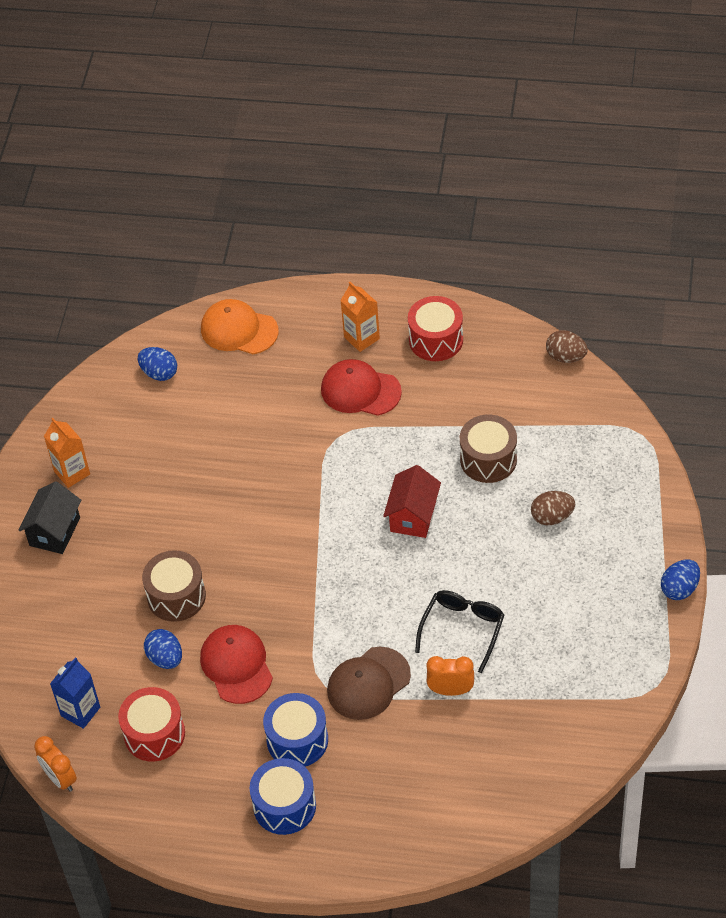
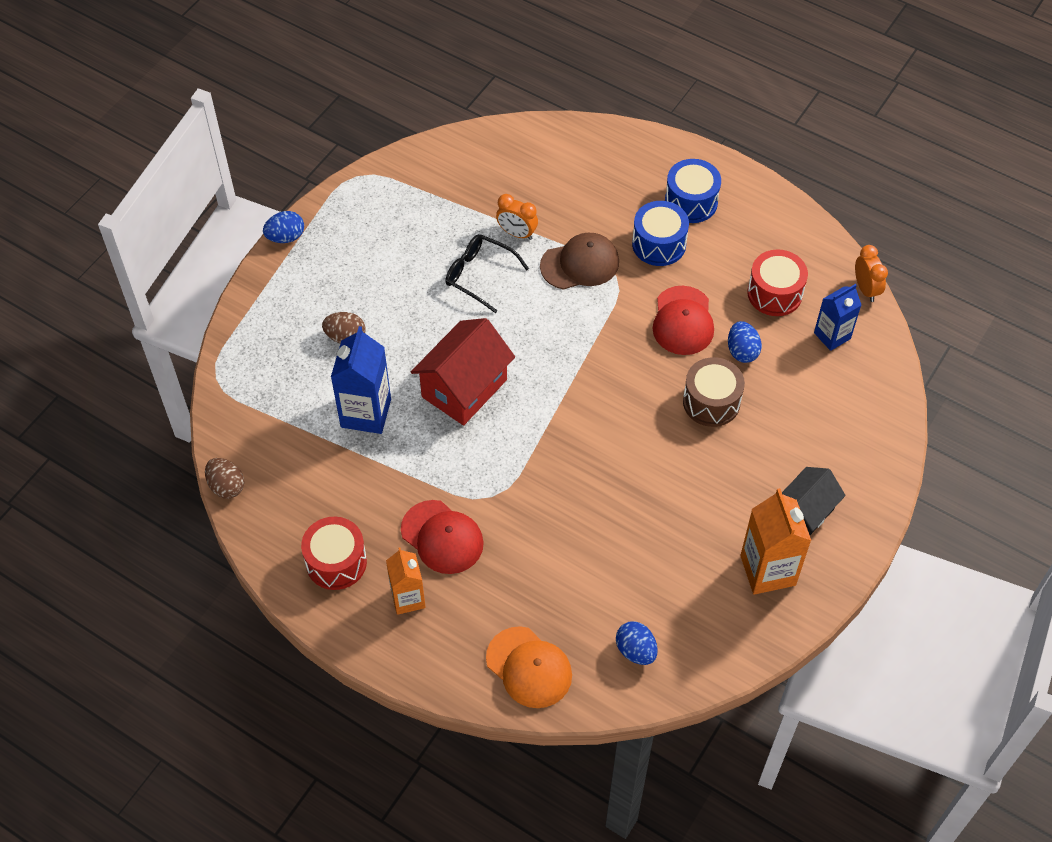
camera: 160 degrees left, 5 degrees up
orange carton [44,418,90,488] -> orange carton [740,488,811,595], size x1.54
red house [383,465,441,538] -> red house [411,318,515,426], size x1.51
black glasses [415,590,504,673] -> black glasses turned 75 degrees clockwise [445,234,529,313]
brown drum [460,415,517,483] -> blue carton [331,326,391,434]

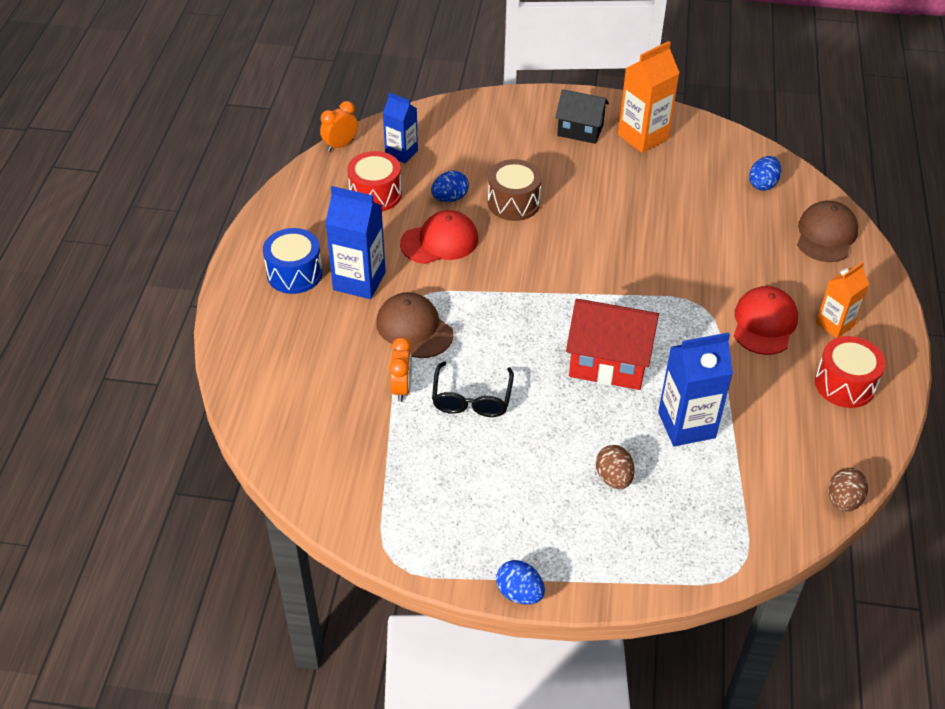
camera: 115 degrees left, 10 degrees down
orange cap [486,626,572,708] -> brown cap [797,201,858,262]
blue drum [632,201,689,266] -> blue carton [325,186,386,299]

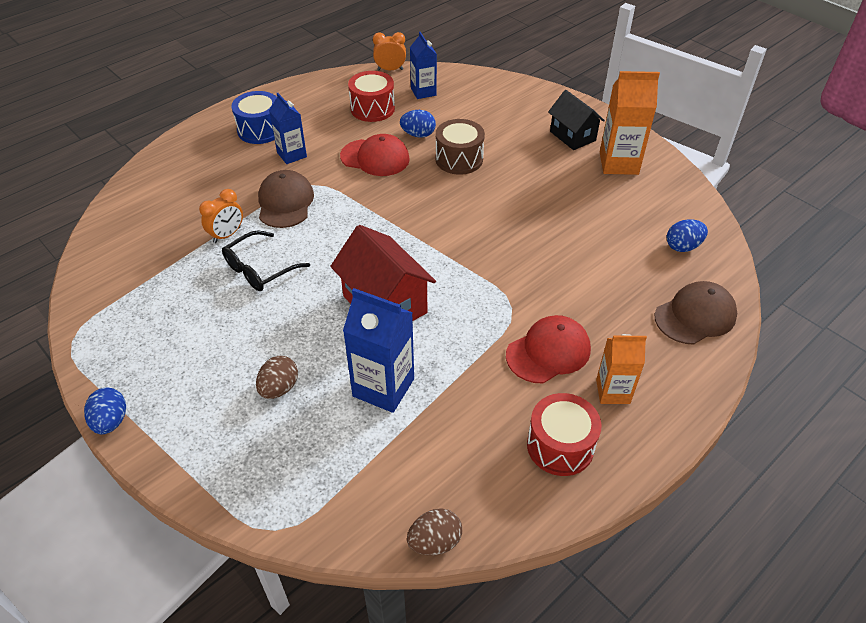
camera: 40 degrees right, 0 degrees up
blue carton [325,186,386,299] -> blue carton [269,93,307,164], size x0.65

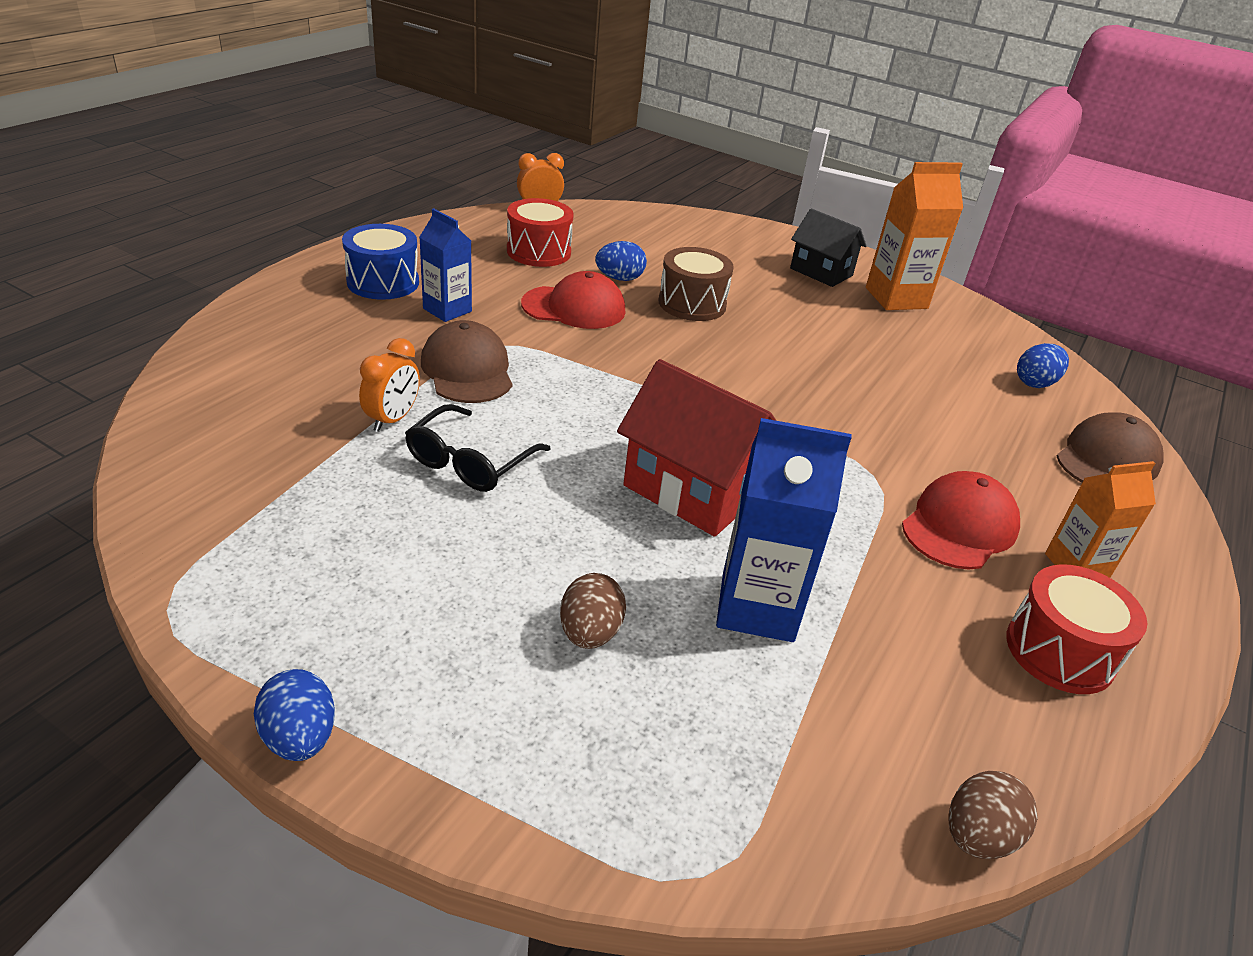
camera: 20 degrees left, 10 degrees down
blue carton [410,32,437,99] -> none

